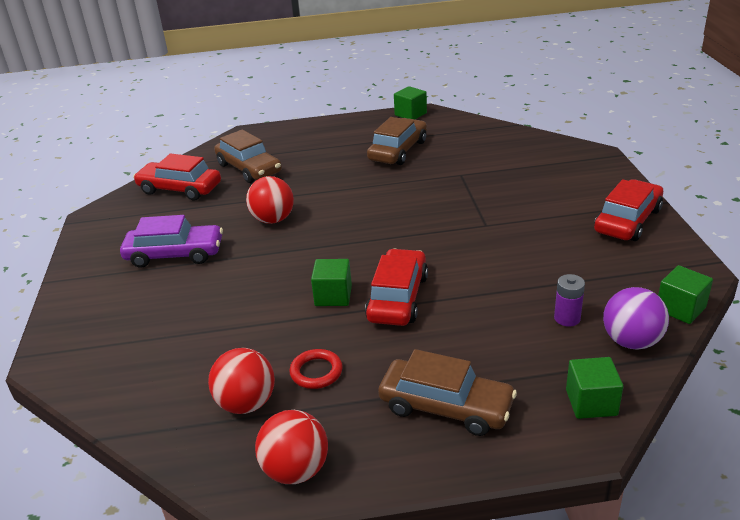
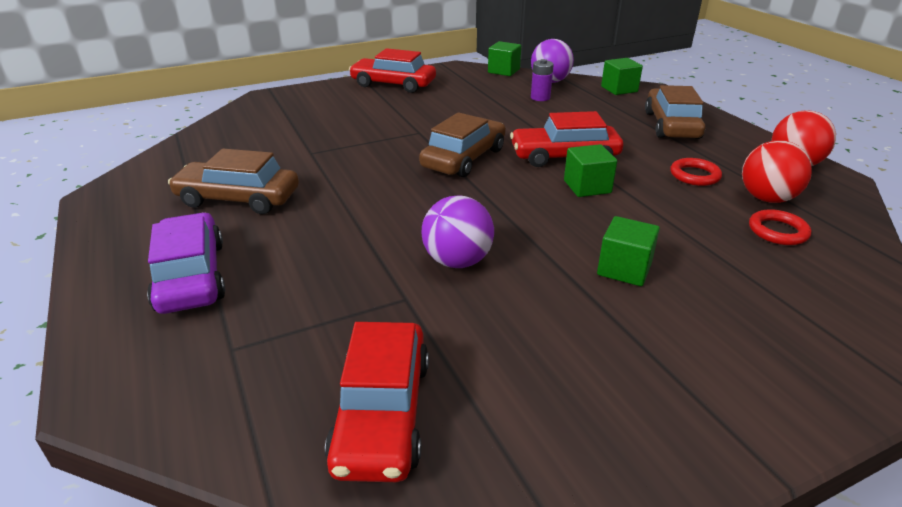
camera: 110 degrees left, 0 degrees up
purple car [120,215,223,268] -> purple car moved to [147,212,225,314]
brown car [214,129,282,183] -> brown car moved to [419,112,506,177]
red ball [246,176,294,224] -> purple ball [422,195,494,268]
green cube [394,86,427,119] -> green cube moved to [597,216,660,286]
none -> red ring [749,209,811,245]

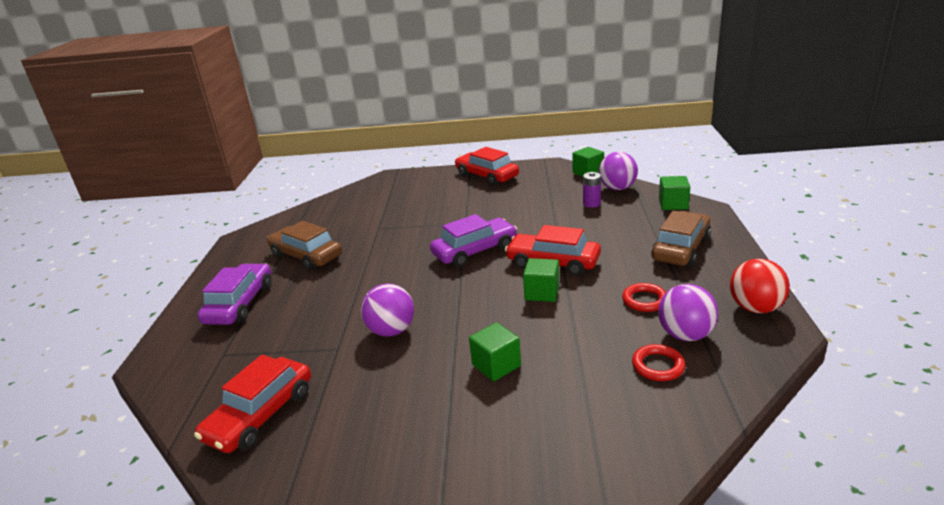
camera: 30 degrees right, 5 degrees down
brown car [419,112,506,177] -> purple car [430,214,517,267]
red ball [742,140,812,203] -> purple ball [658,284,718,341]

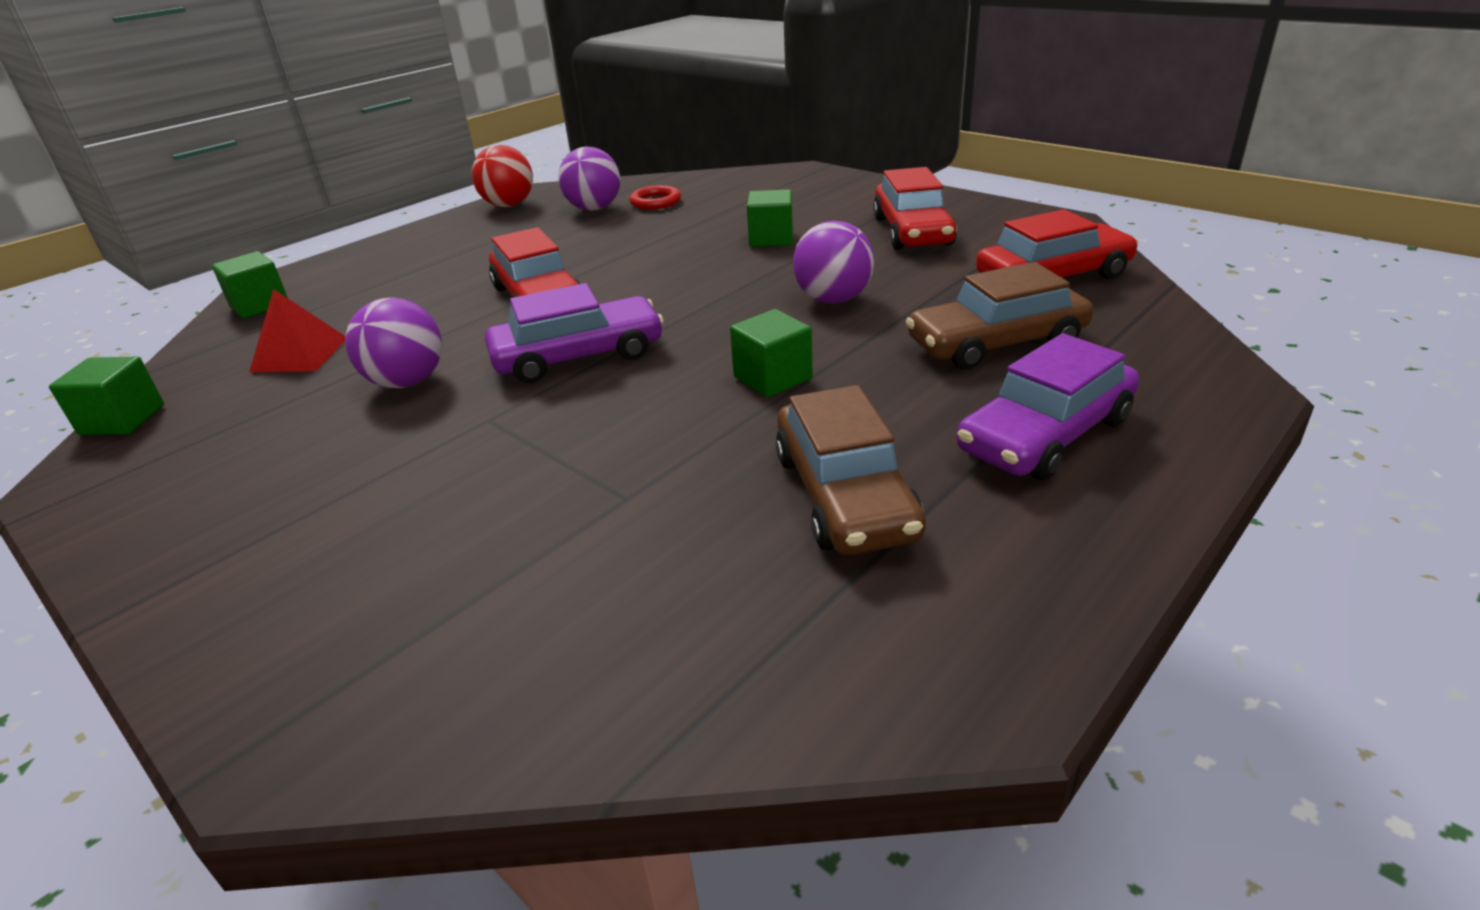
camera: 140 degrees left, 5 degrees up
purple car [430,214,517,267] -> purple car turned 150 degrees clockwise [485,283,664,383]
red car [455,147,519,186] -> red car moved to [873,167,957,249]
green cube [523,258,559,302] -> green cube moved to [730,309,813,398]
purple battery [583,172,601,208] -> red pyramid [249,289,346,372]
purple ball [599,152,638,190] -> purple ball moved to [345,298,442,388]
red ring [622,283,666,312] -> none
brown car [651,211,711,266] -> brown car moved to [906,262,1093,369]

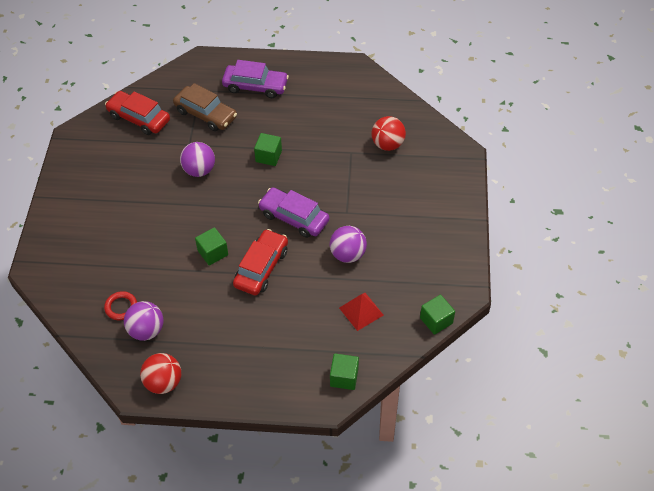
camera: 130 degrees left, 20 degrees up
green cube [747,189,793,247] -> green cube moved to [195,227,228,266]
brown car [775,385,926,555] -> none
red car [873,167,957,249] -> none
none -> red ball [371,116,406,151]

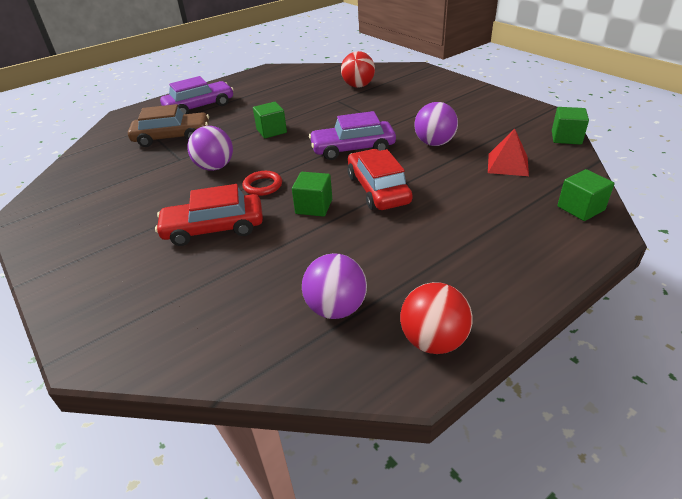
camera: 40 degrees left, 15 degrees down
red ring [104,291,137,320] -> red ring moved to [242,171,282,196]
red car [105,91,170,135] -> red car moved to [155,184,263,246]

